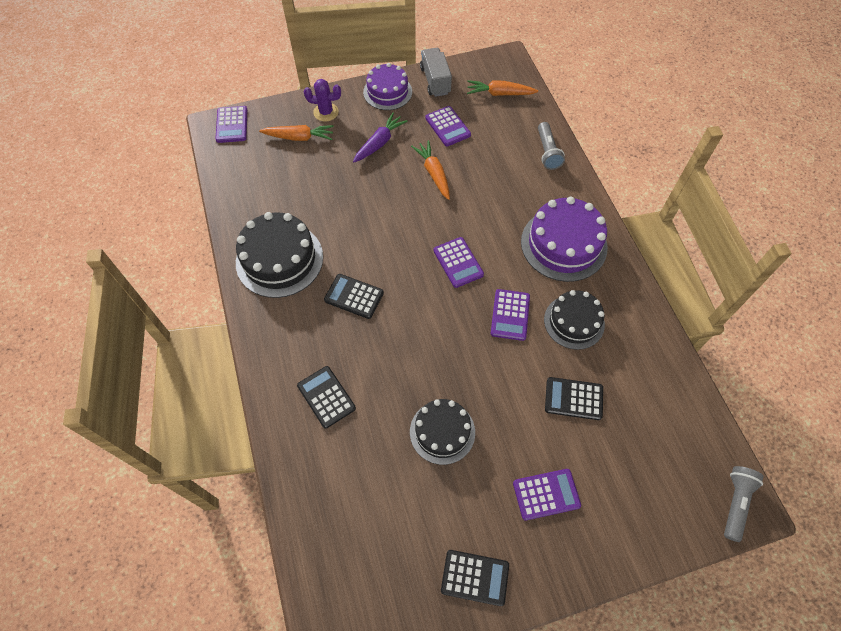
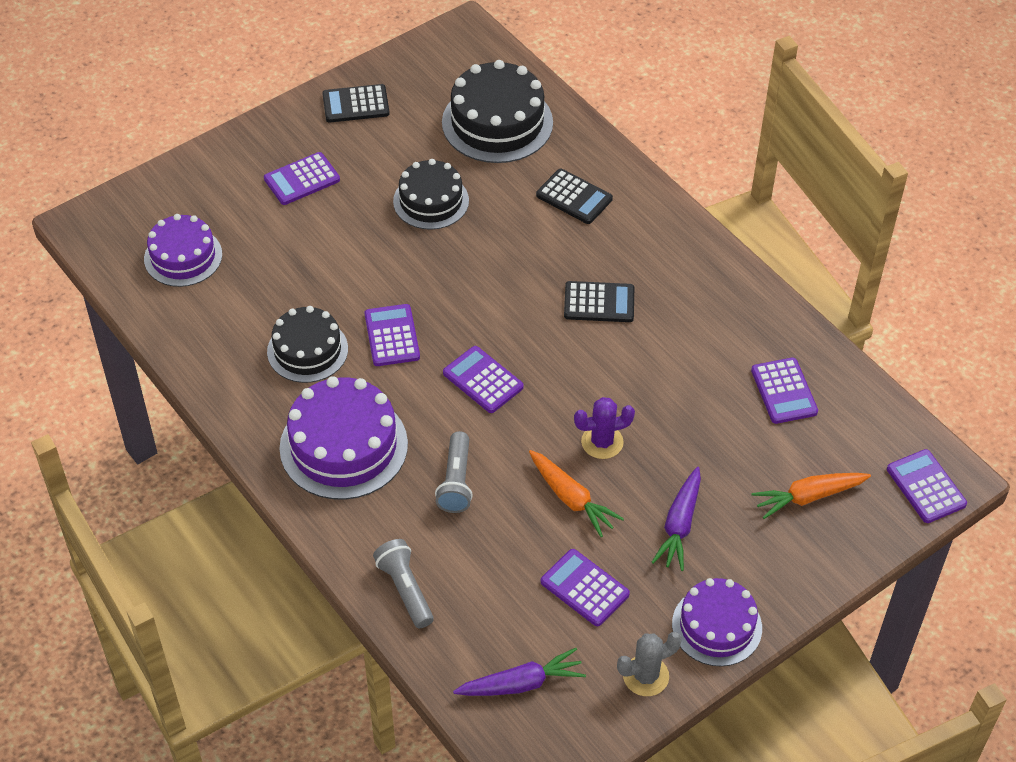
camera: 160 degrees right, 10 degrees down
black cake [236,212,323,298] -> black cake moved to [442,60,553,163]
purple cactus [304,79,341,122] -> purple cactus moved to [574,397,635,459]
grey truck [420,48,452,97] -> grey cactus [617,632,682,696]
orange carrot [467,80,538,96] -> purple carrot [453,648,586,696]
black calculator [545,377,603,420] -> none
grey flashlight [724,466,764,542] -> grey flashlight moved to [435,431,473,513]
none -> purple cake [144,214,222,287]
none -> purple calculator [751,358,818,424]

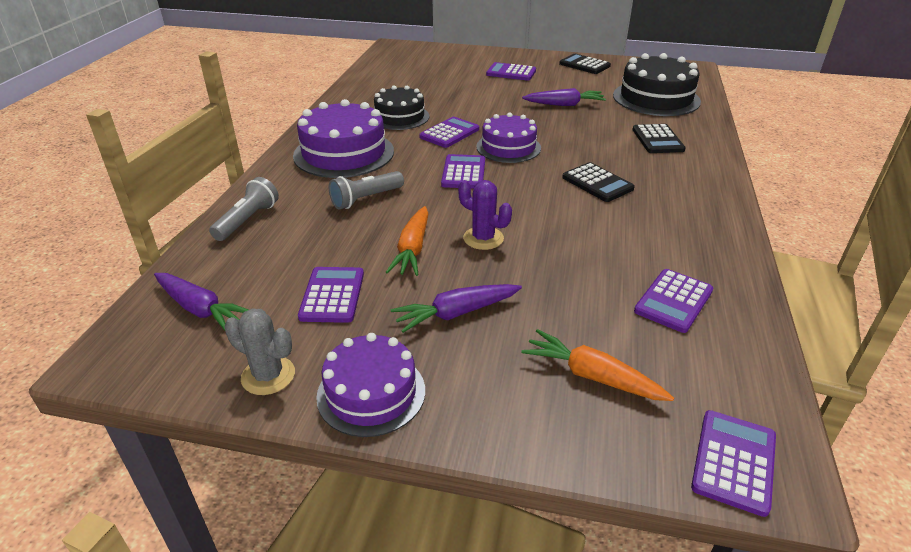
camera: 50 degrees right, 15 degrees down
purple cake [144,214,222,287] -> purple cake moved to [476,113,541,163]
black cake [393,159,469,230] -> purple carrot [522,88,606,106]

